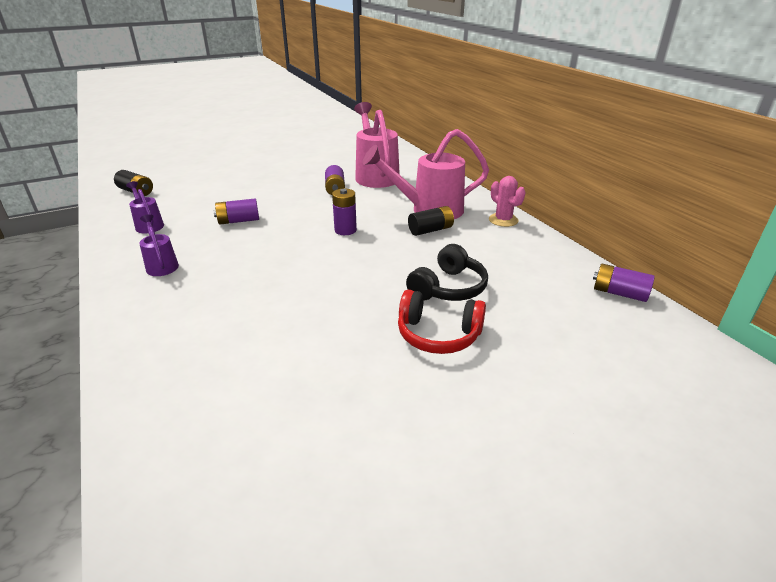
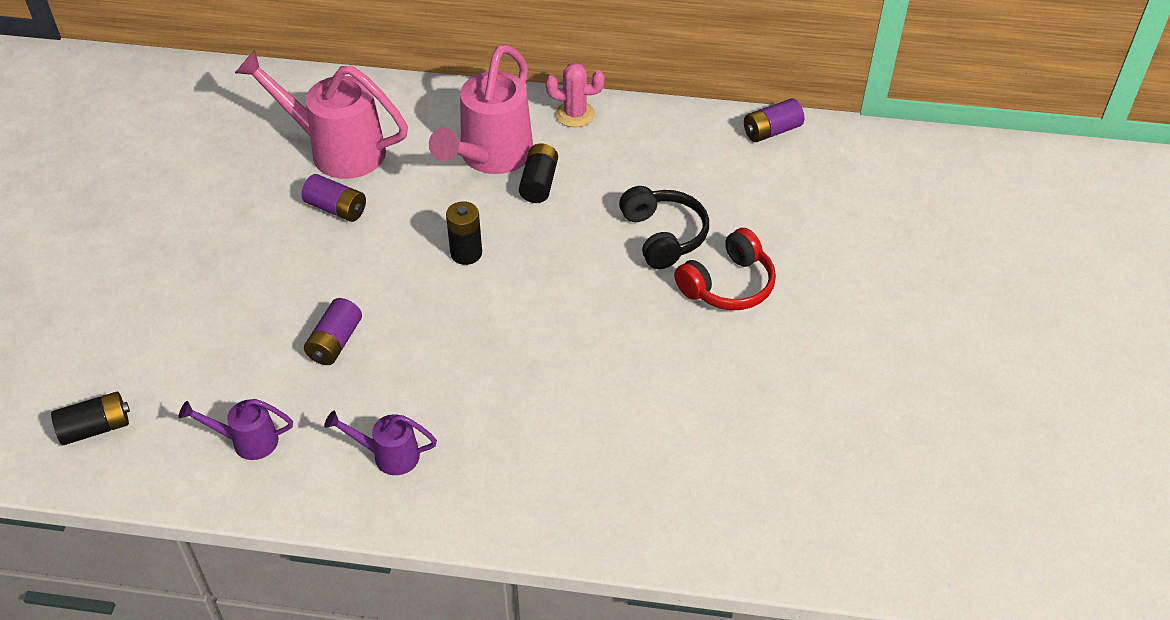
camera: 55 degrees left, 15 degrees up
purple battery [332,189,357,235] -> black battery [446,201,482,265]

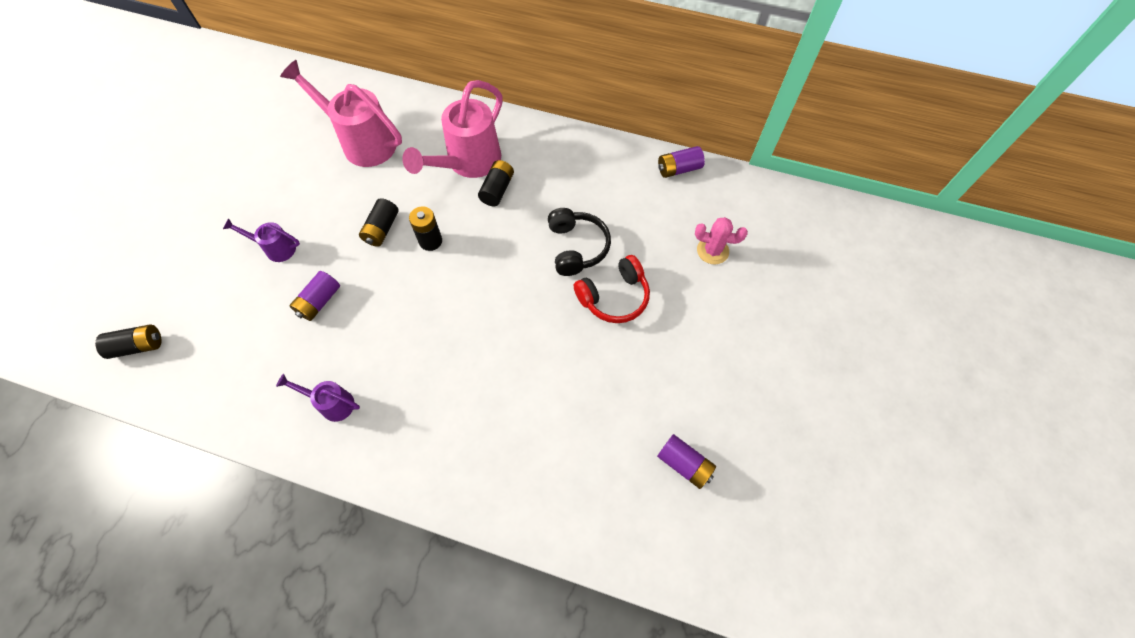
camera: 10 degrees right, 15 degrees up
purple watering can [179,399,293,460] -> purple watering can moved to [223,218,300,262]
purple battery [302,174,366,222] -> purple battery moved to [657,434,716,489]
pink cactus [546,63,605,127] -> pink cactus moved to [695,217,748,264]
none -> black battery [359,198,399,247]

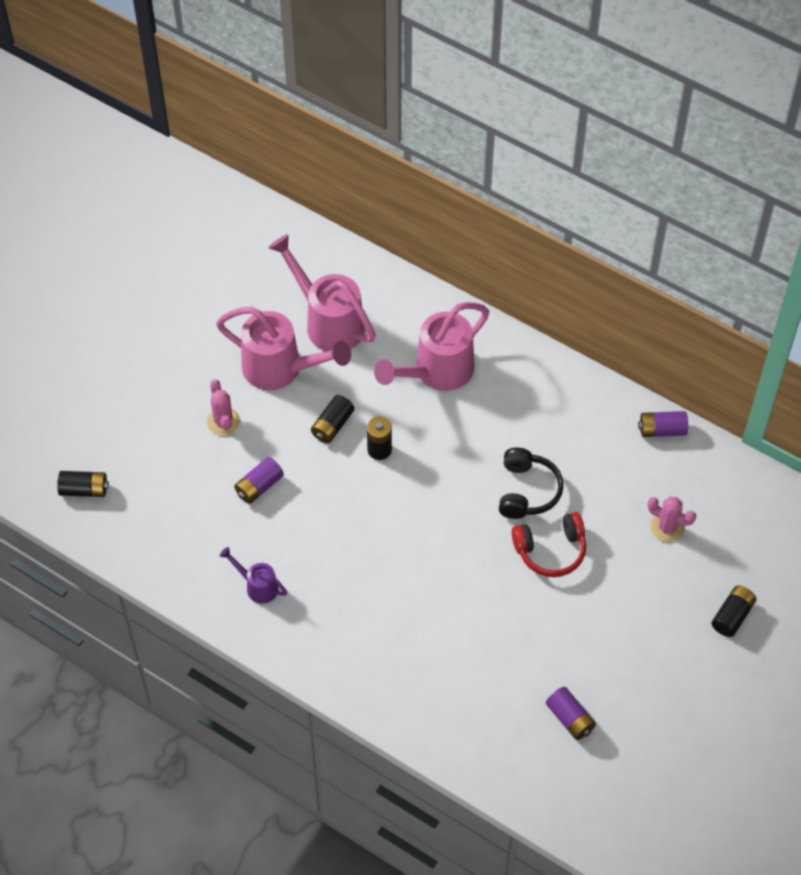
camera: 15 degrees right, 5 degrees down
purple watering can [223,218,300,262] -> pink cactus [207,379,240,436]
black battery [478,160,514,207] -> black battery moved to [711,585,757,637]
none -> pink watering can [216,307,351,390]

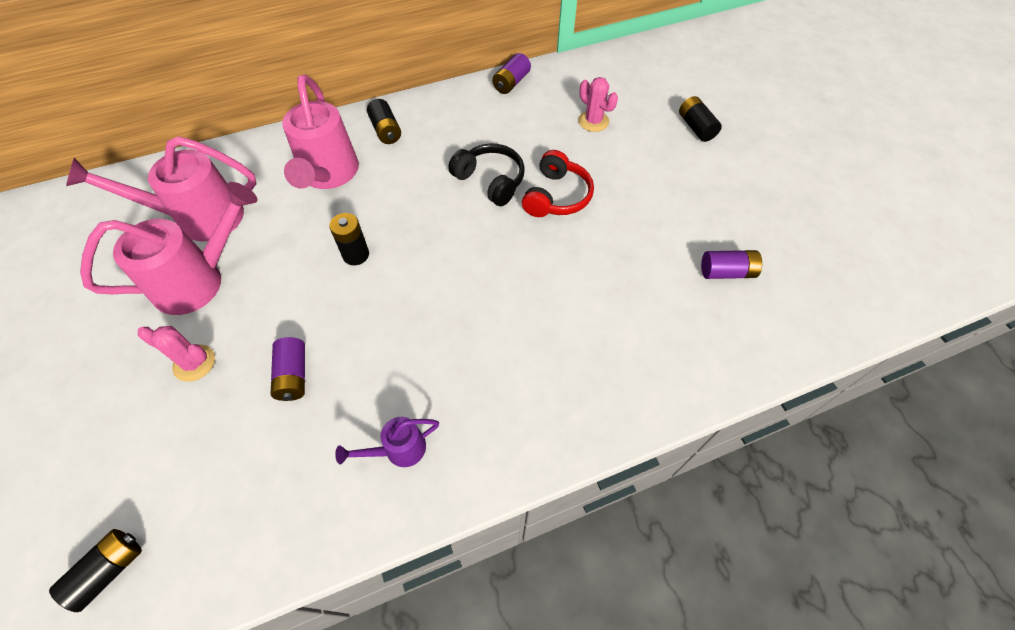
camera: 55 degrees left, 0 degrees up
black battery [311,395,354,443] -> black battery moved to [367,99,401,144]
pink cactus [648,496,696,542] -> pink cactus turned 75 degrees clockwise [578,77,618,132]

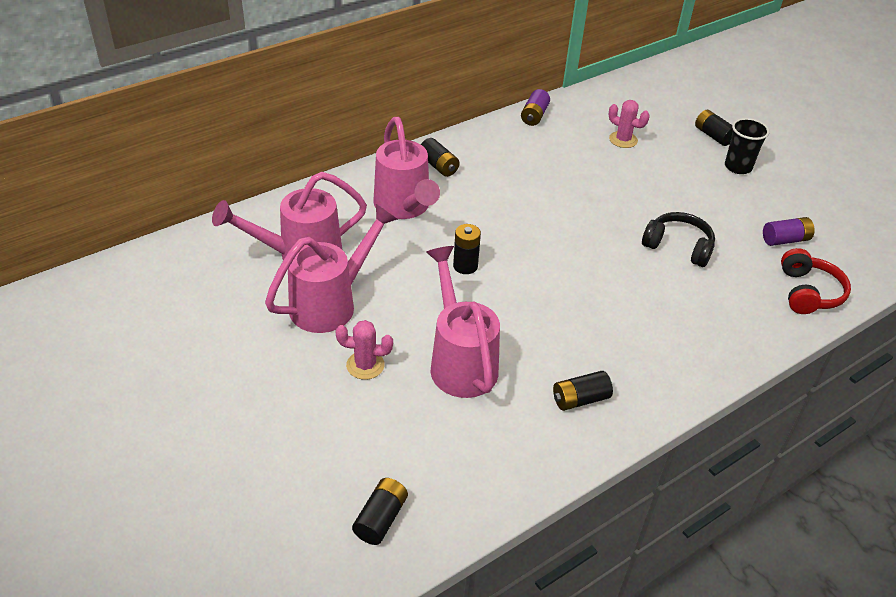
camera: 15 degrees left, 15 degrees down
purple battery [271,337,305,401] -> pink watering can [426,246,500,398]
purple watering can [335,417,439,467] -> black battery [553,371,613,411]
black headphones [448,143,525,206] -> black headphones moved to [642,212,715,267]
red headphones [522,150,594,217] -> red headphones moved to [781,248,851,314]
none -> black cup [725,118,770,174]

